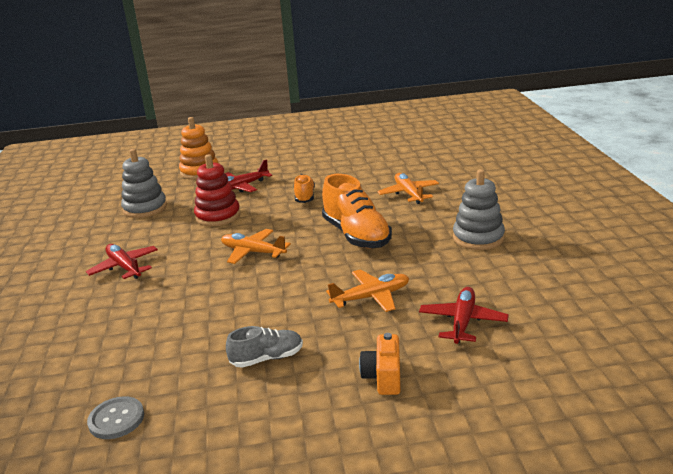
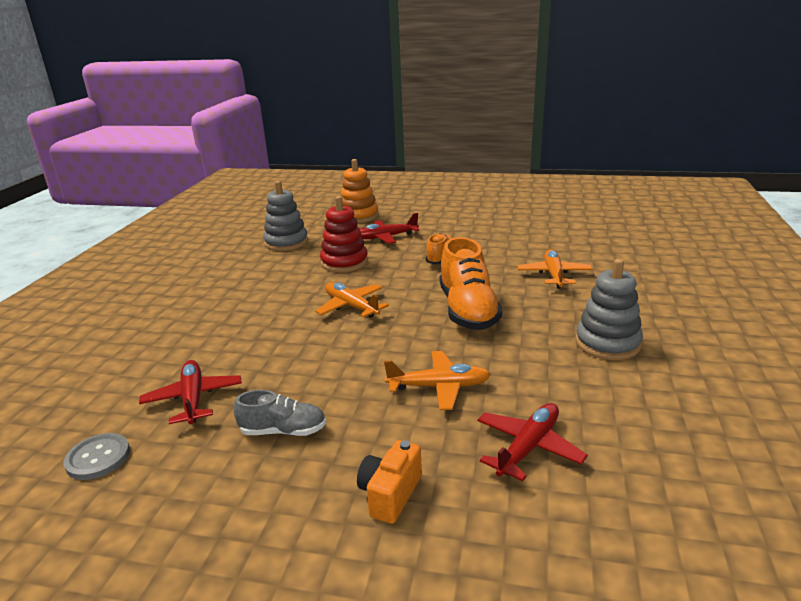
camera: 20 degrees right, 0 degrees up
red plane [86,244,158,279] -> red plane moved to [139,360,242,424]

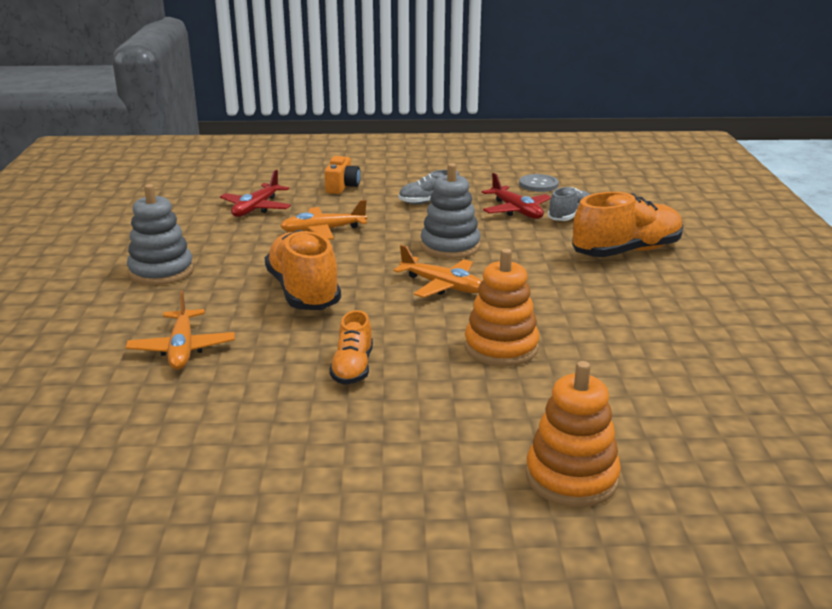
camera: 165 degrees right, 0 degrees up
grey stacking toy [263,181,308,251] -> grey stacking toy moved to [421,163,480,259]
red stacking toy [320,196,368,272] -> orange stacking toy [465,249,539,366]
red plane [360,213,419,244] -> none
none -> grey shoe [548,187,590,221]
none -> orange shoe [572,192,683,257]

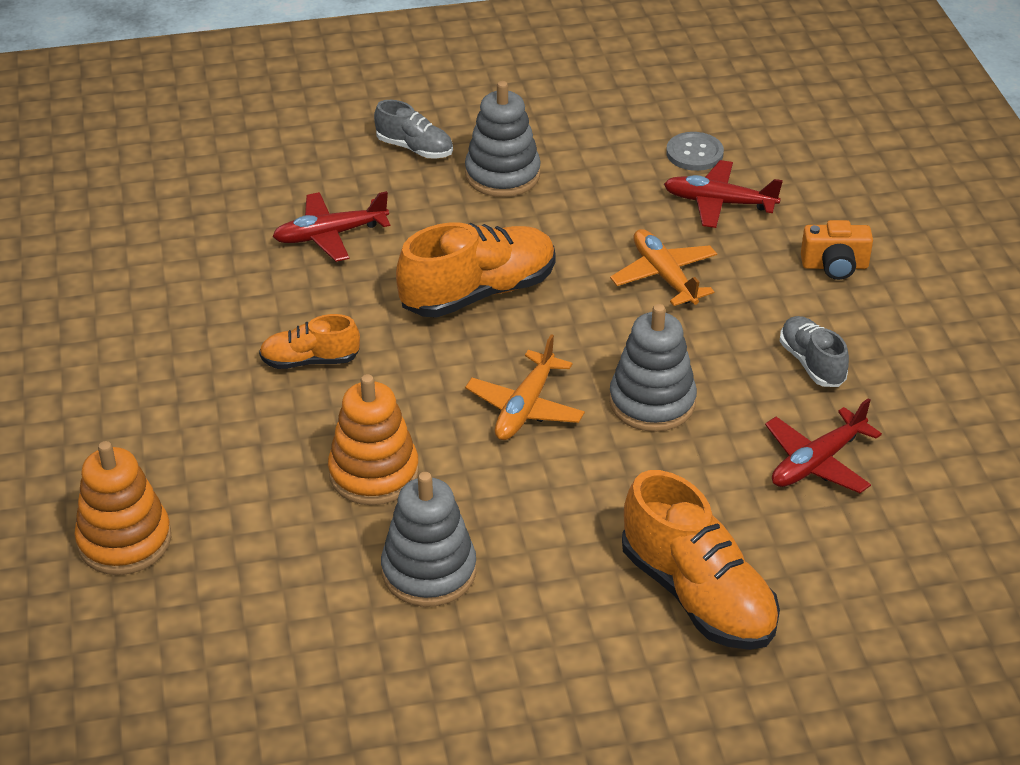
camera: 80 degrees right, 15 degrees up
orange plane [126,291,235,370] -> red plane [272,191,390,262]
grey button [519,174,559,192] -> grey button moved to [666,132,724,171]
grey shoe [548,187,590,221] -> grey shoe moved to [374,100,453,158]
none -> grey stacking toy [381,472,476,607]

